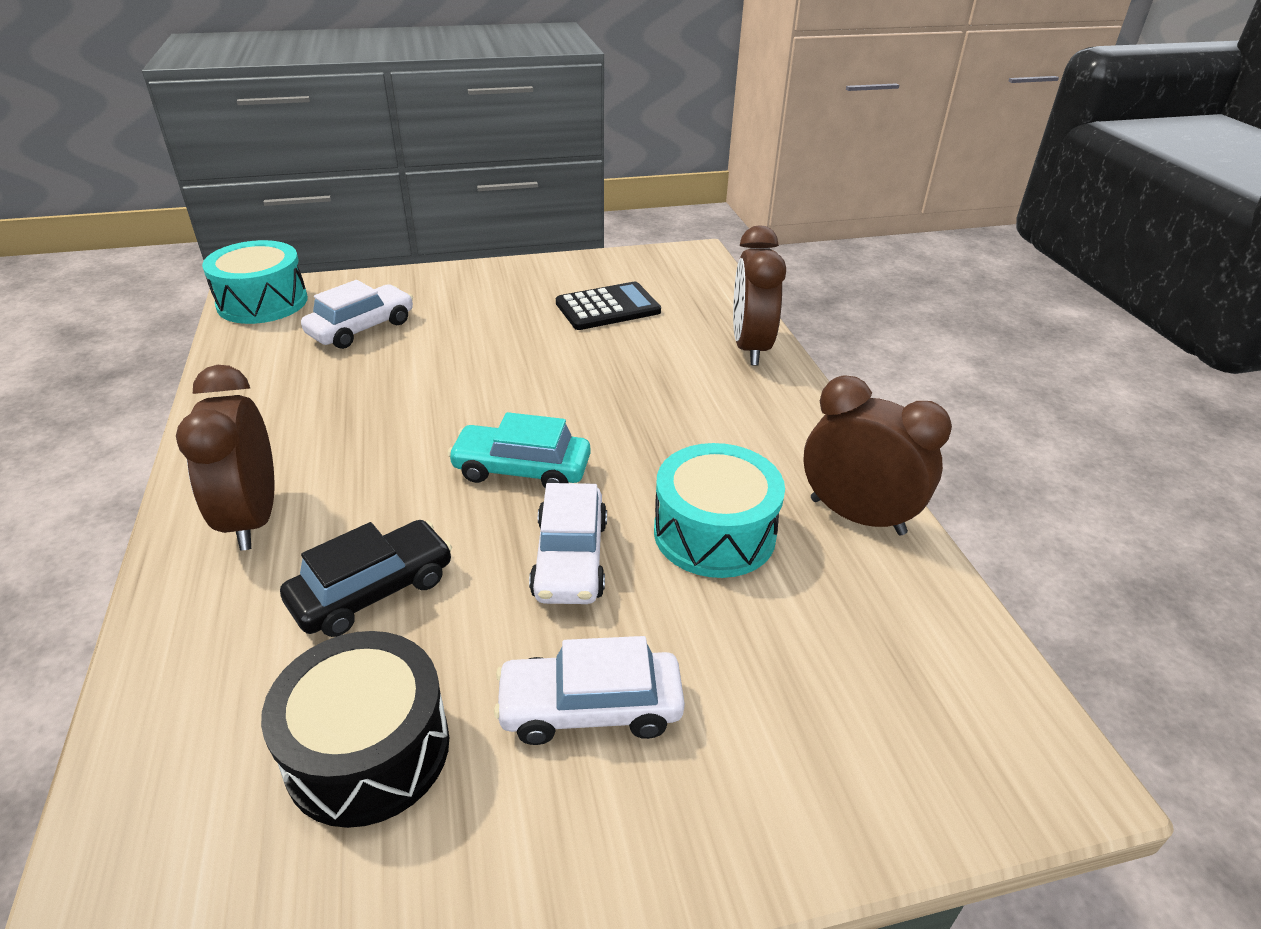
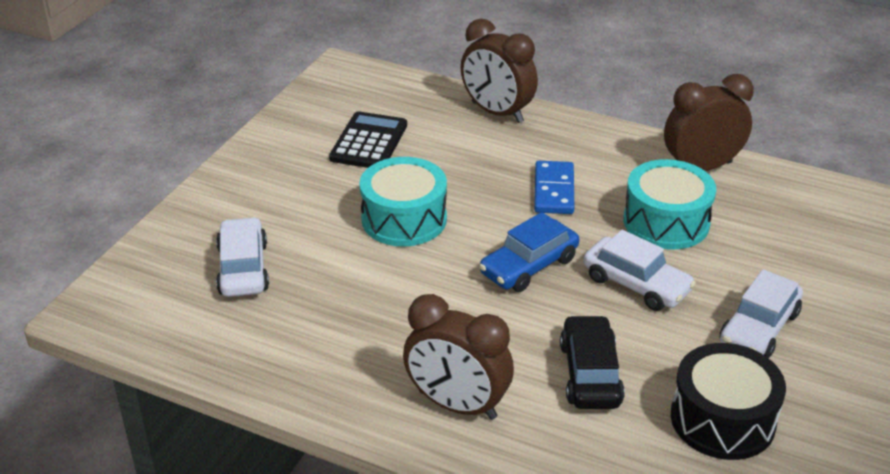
camera: 50 degrees left, 0 degrees up
turquoise drum [202,240,308,324] -> turquoise drum moved to [359,157,447,246]
turquoise car [447,412,591,489] -> blue car [479,212,579,292]
none -> blue domino [534,161,574,214]

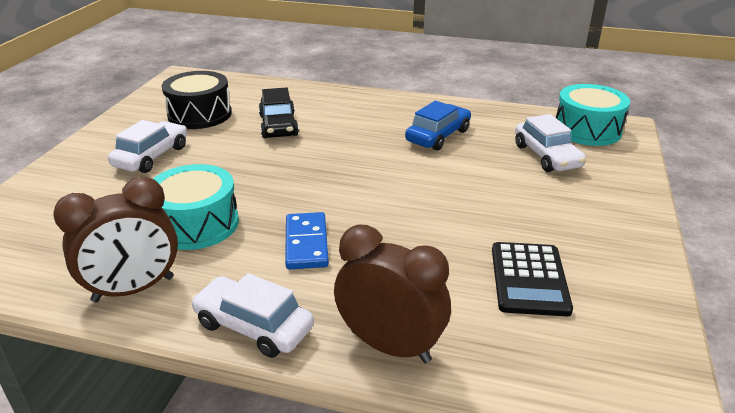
camera: 170 degrees right, 5 degrees down
turquoise drum [359,157,447,246] -> turquoise drum moved to [556,84,630,146]
brown clock [403,294,514,420] -> none
blue car [479,212,579,292] -> blue car moved to [405,101,471,150]
white car [584,230,696,311] -> white car moved to [191,273,314,358]

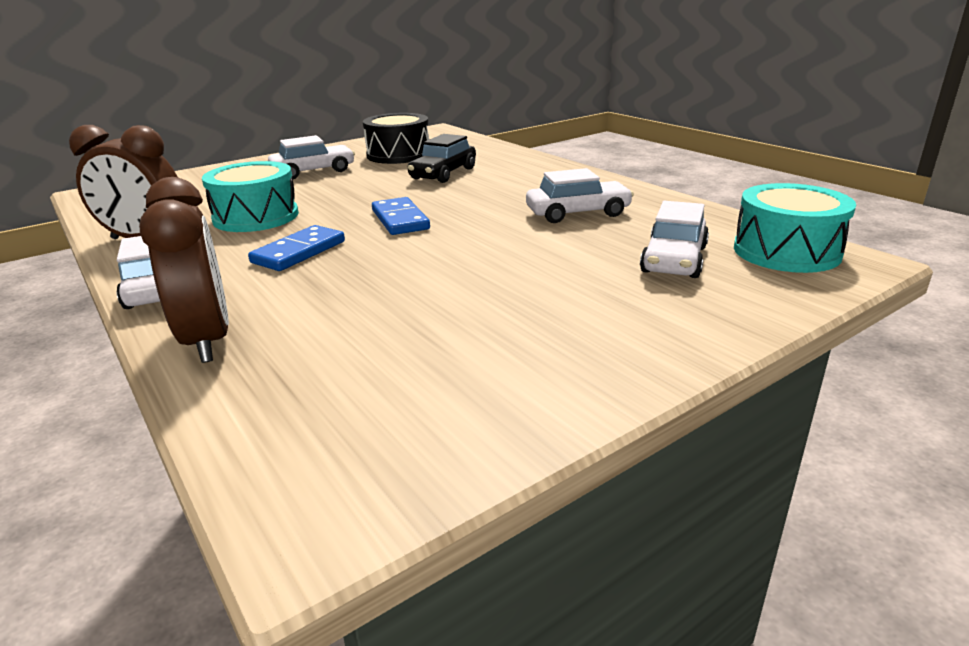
camera: 40 degrees right, 5 degrees down
blue car [405,101,471,150] -> white car [526,168,634,223]
black calculator [492,242,573,316] -> none
none -> blue domino [372,197,430,235]

